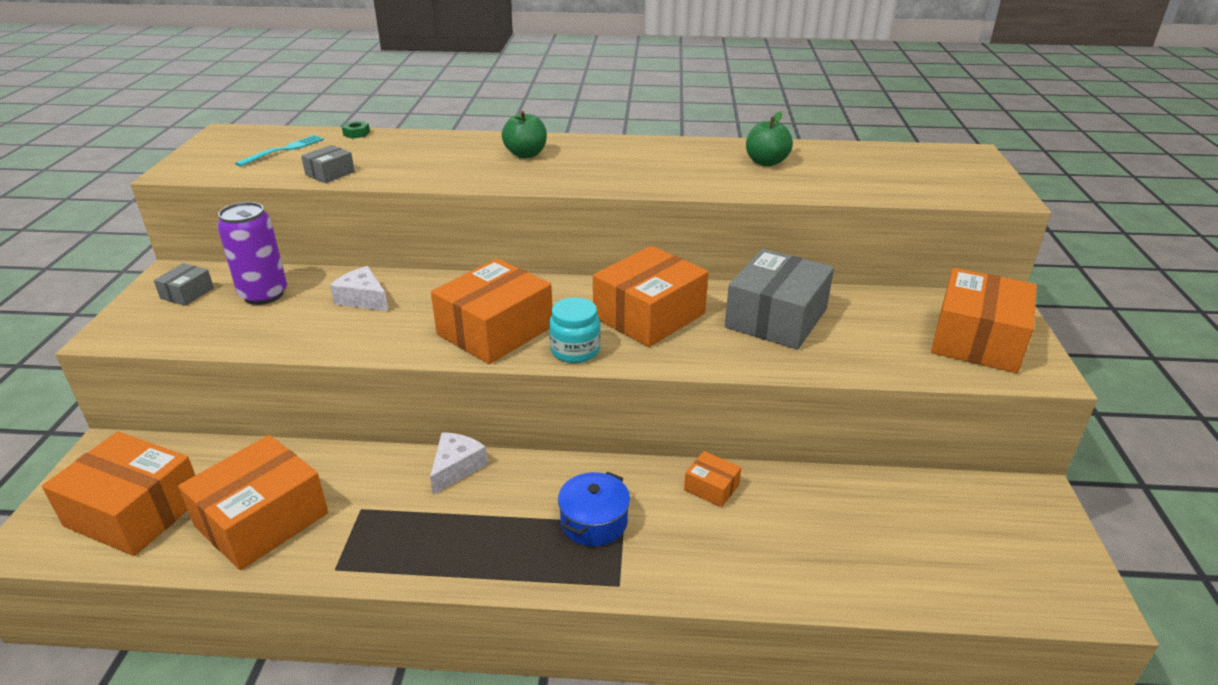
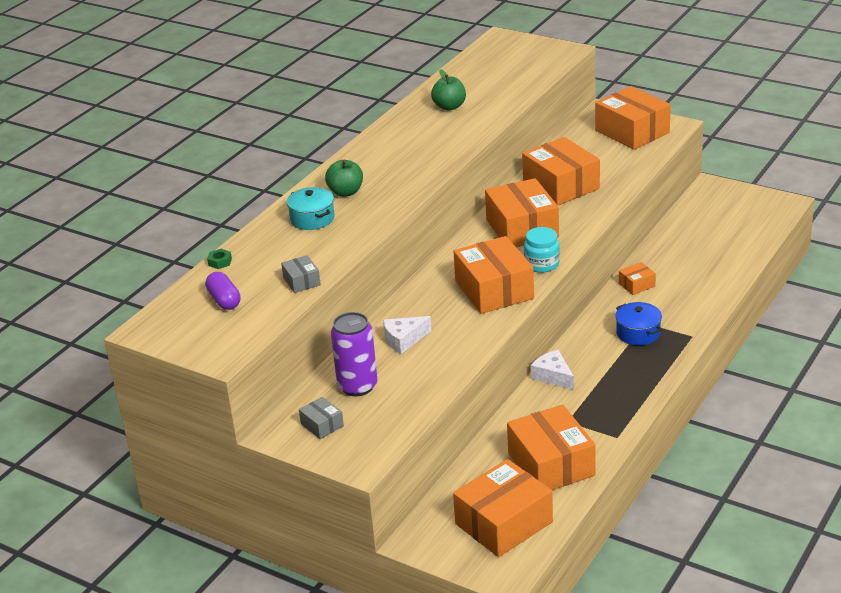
camera: 60 degrees left, 0 degrees up
turquoise fork [235,135,324,167] -> purple capsule [205,272,241,310]
grey box [725,248,834,350] -> orange box [522,137,600,205]
none -> turquoise pot [287,187,335,230]

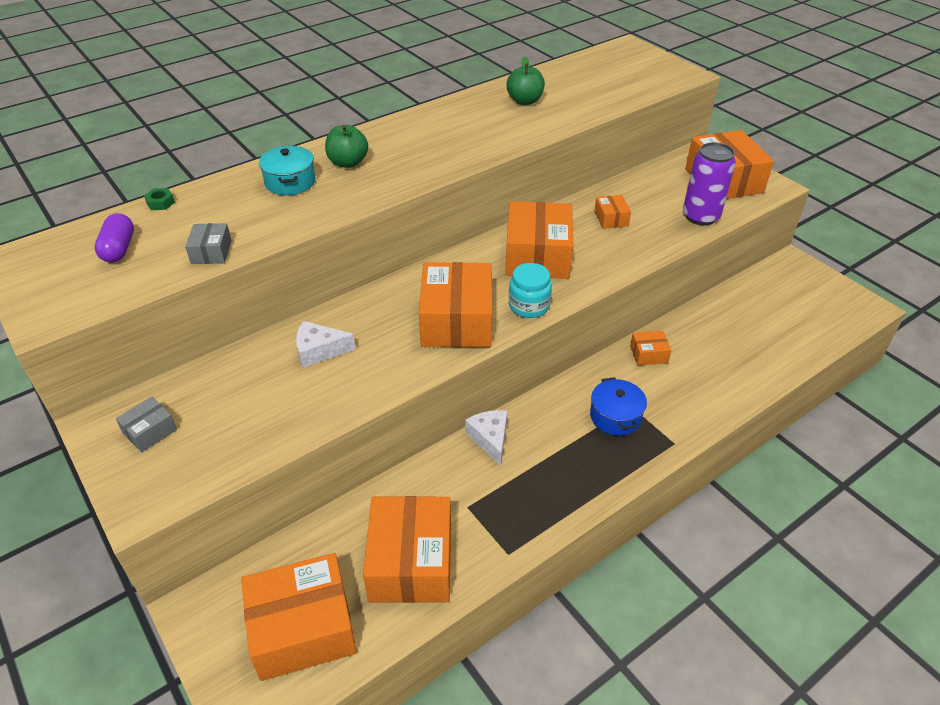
camera: 20 degrees right, 10 degrees up
grey box [299,397,344,439] -> grey box turned 60 degrees clockwise [116,396,177,452]
purple can [331,312,378,396] -> purple can moved to [683,142,736,225]
orange box [522,137,600,205] -> orange box [594,195,631,229], size x0.46

